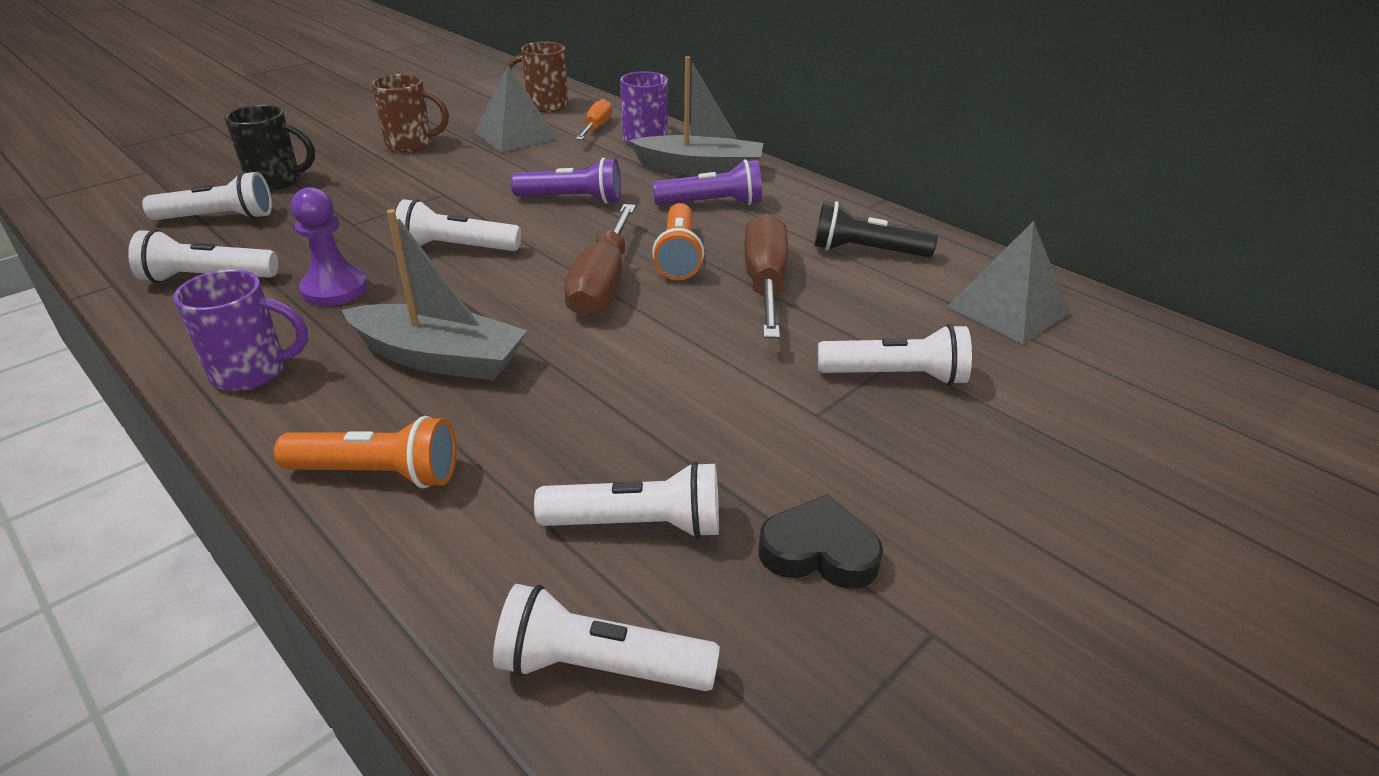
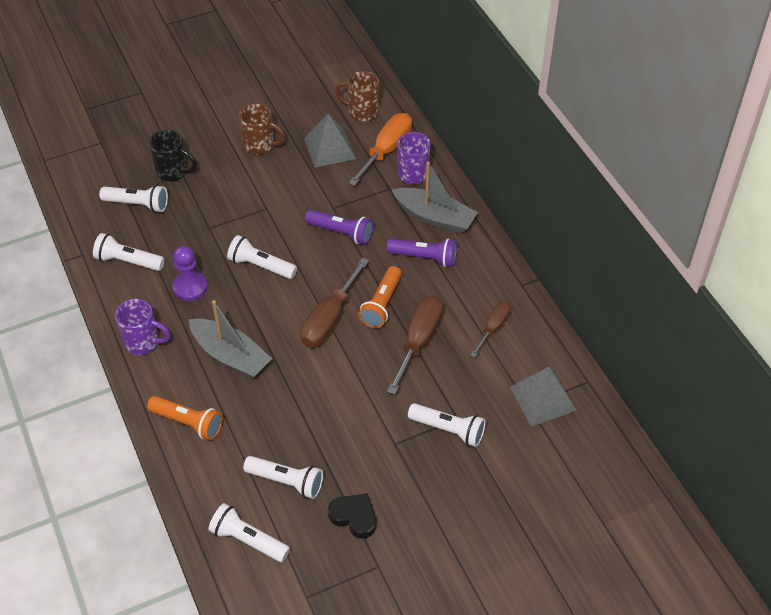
camera: 20 degrees right, 15 degrees up
orange screwdriver [576,99,612,140] -> orange screwdriver [348,113,412,186], size x1.62
black flashlight [814,201,938,257] -> brown screwdriver [471,301,511,357]

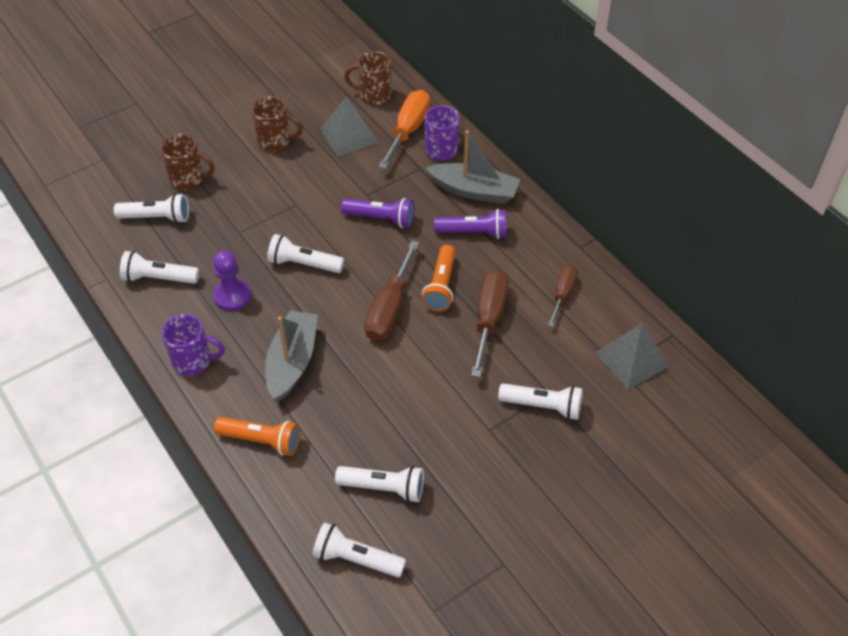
camera: 10 degrees left, 0 degrees up
black mug [149,130,197,182] -> brown mug [160,134,215,190]
grey boat [189,300,272,378] -> grey boat turned 105 degrees counterclockwise [265,310,318,401]
black heart [328,493,376,539] -> none

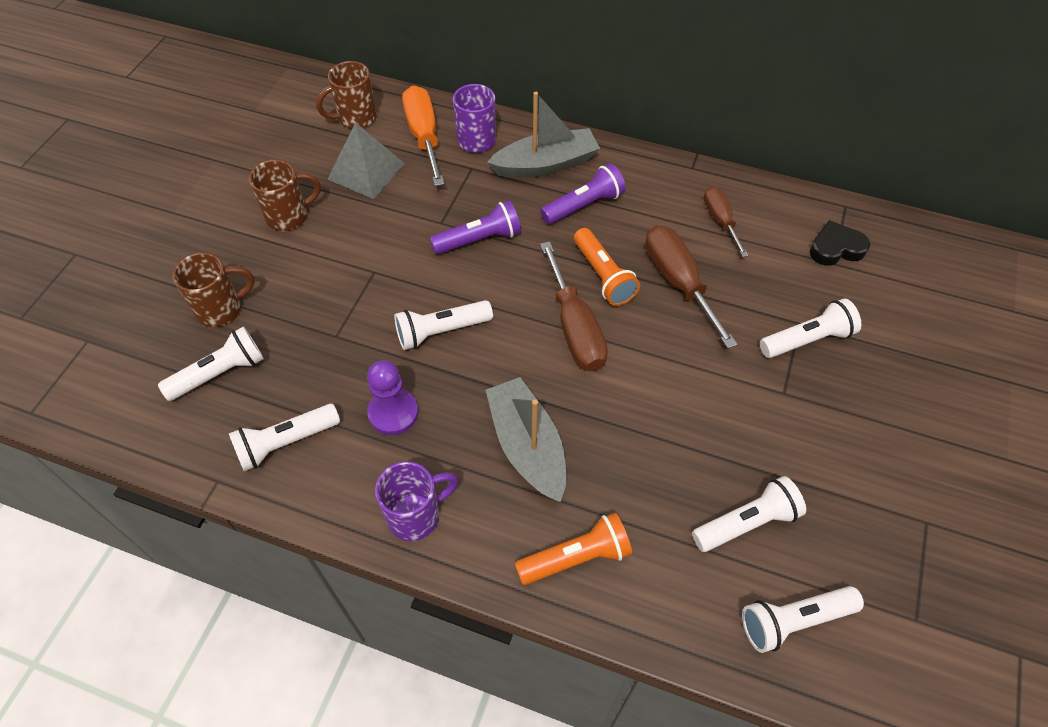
camera: 35 degrees left, 5 degrees up
grey pyramid [595,324,670,390] -> black heart [810,220,870,266]

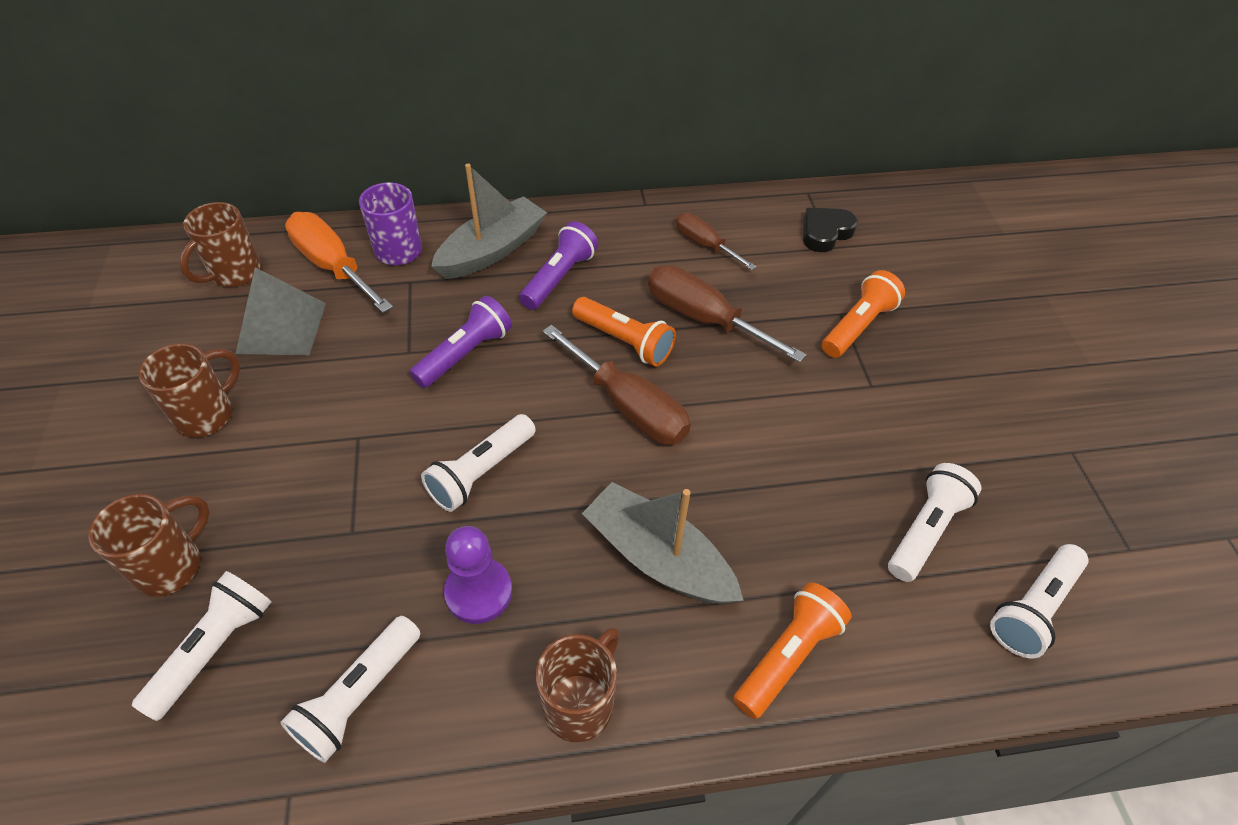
camera: 30 degrees left, 5 degrees down
purple mug [375,462,458,541] -> brown mug [536,627,620,742]
white flashlight [760,298,861,358] -> orange flashlight [822,270,905,358]

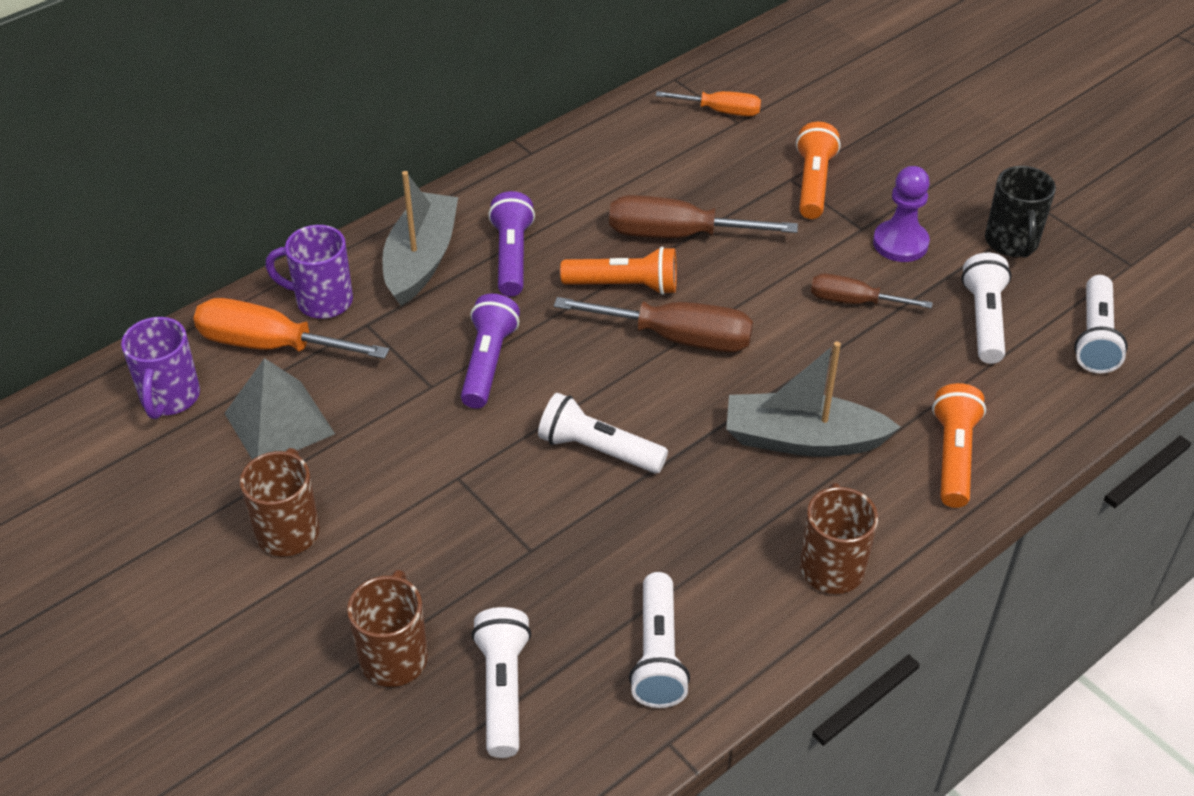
camera: 30 degrees left, 5 degrees down
brown mug [179,202,261,287] -> purple mug [121,317,200,419]
white flashlight [421,414,536,512] -> white flashlight turned 105 degrees clockwise [538,393,668,473]
purple pawn [444,526,512,624] -> purple pawn moved to [873,166,930,262]
brown screwdriver [676,213,756,270] -> brown screwdriver moved to [811,273,933,308]
black heart [803,208,858,252] -> orange screwdriver [656,91,761,116]
none -> black mug [985,166,1056,258]

